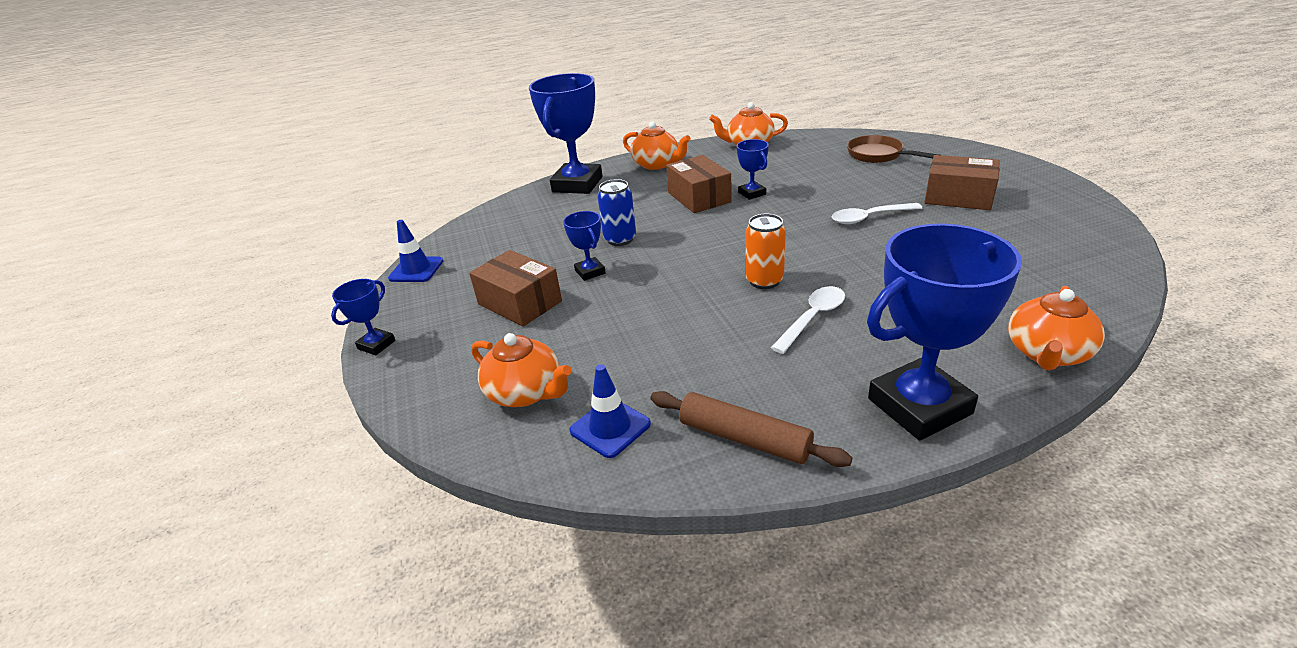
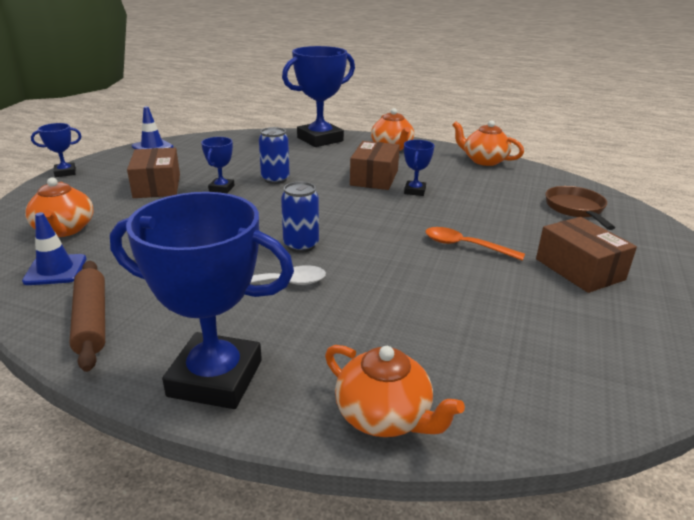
camera: 35 degrees right, 5 degrees down
orange can [745,214,786,289] -> blue can [281,182,319,253]
white spoon [831,203,922,224] -> orange spoon [425,227,525,261]
orange teapot [1008,286,1105,371] -> orange teapot turned 120 degrees counterclockwise [325,345,465,437]

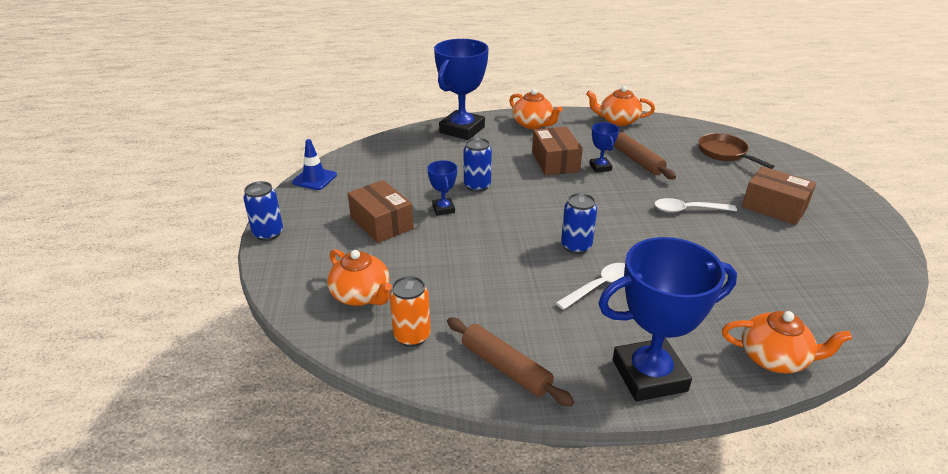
camera: 25 degrees left, 5 degrees up
blue traffic cone [22,212,86,285] -> orange can [389,276,431,347]
blue trophy [31,123,81,177] -> blue can [243,181,283,241]
orange spoon [425,227,525,261] -> white spoon [654,198,737,213]
none -> brown rolling pin [614,132,676,179]

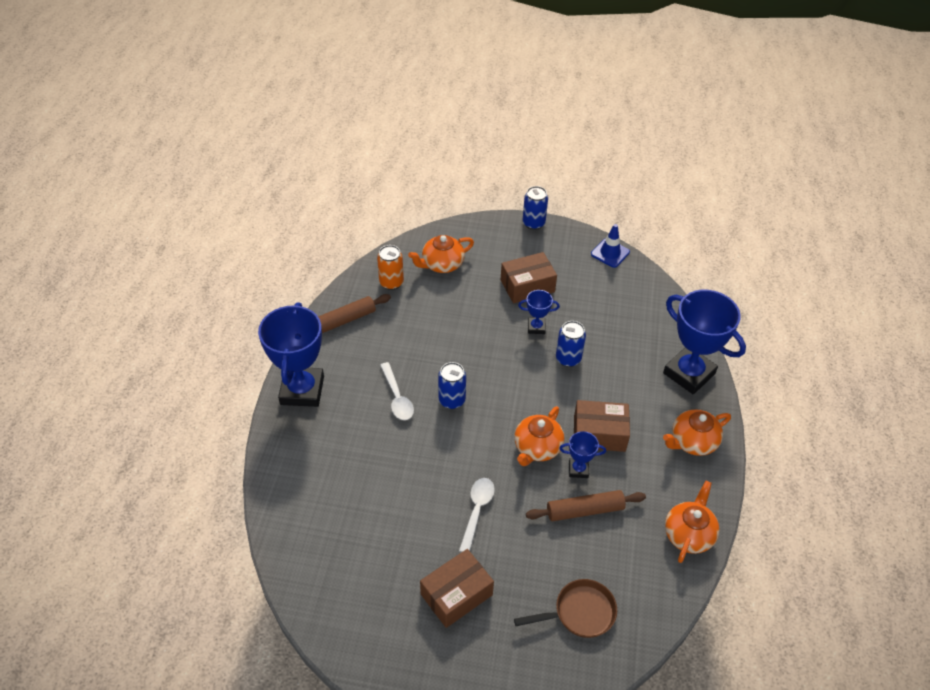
camera: 105 degrees right, 15 degrees up
orange teapot [722,311,852,374] -> orange teapot moved to [514,406,565,466]

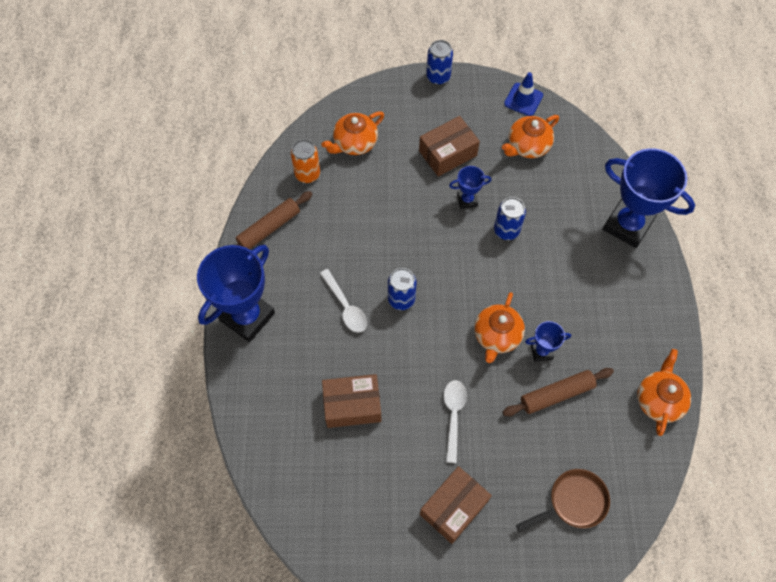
camera: 10 degrees left, 15 degrees up
blue trophy [258,302,324,407] -> blue trophy turned 45 degrees clockwise [197,245,275,342]
brown box [574,400,630,452] -> brown box moved to [322,374,381,428]
orange teapot [663,409,731,456] -> orange teapot moved to [502,115,559,158]

